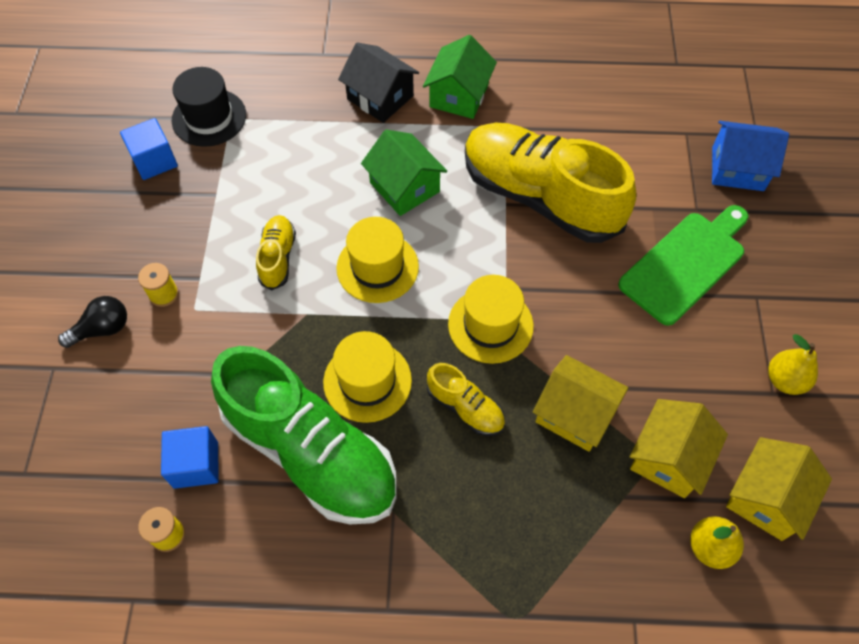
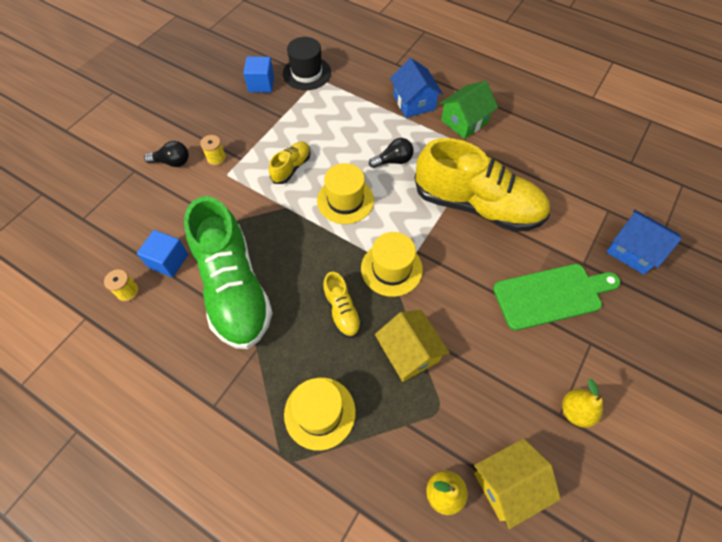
camera: 30 degrees right, 0 degrees up
yellow hat [323,331,412,423] -> yellow hat moved to [284,377,356,451]
black house [338,42,419,123] -> blue house [390,58,443,118]
green house [361,130,447,216] -> black light bulb [369,138,414,168]
yellow shoe [465,123,636,243] -> yellow shoe turned 135 degrees clockwise [415,138,550,232]
yellow house [630,399,728,498] -> none

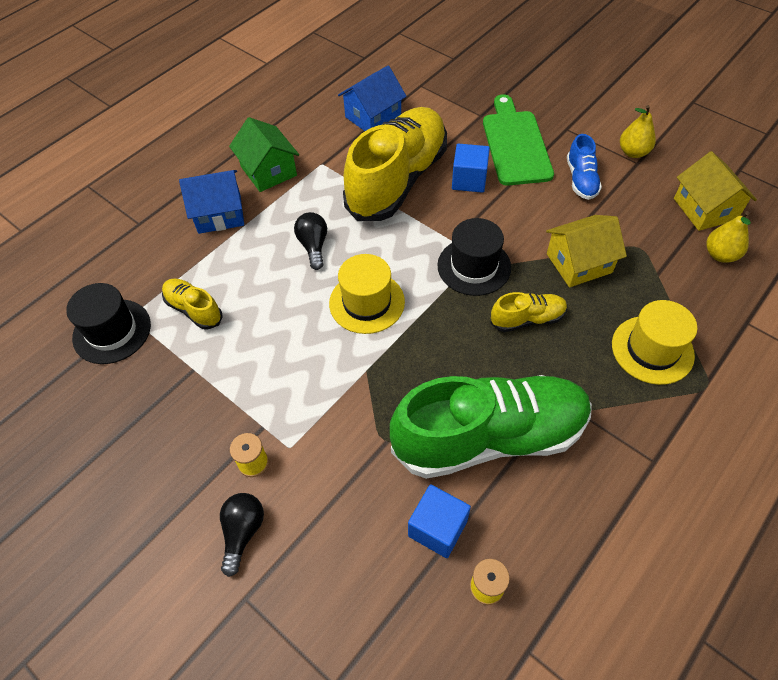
camera: 80 degrees left, 5 degrees down
blue cube [243,56,274,93] -> blue cube moved to [452,144,490,193]
yellow shoe [269,142,311,184] -> yellow shoe moved to [162,278,223,330]
yellow hat [361,232,423,297] -> black hat [437,218,511,296]
blue house [606,209,682,275] -> blue house moved to [338,66,407,131]
none -> blue shoe [567,134,602,200]

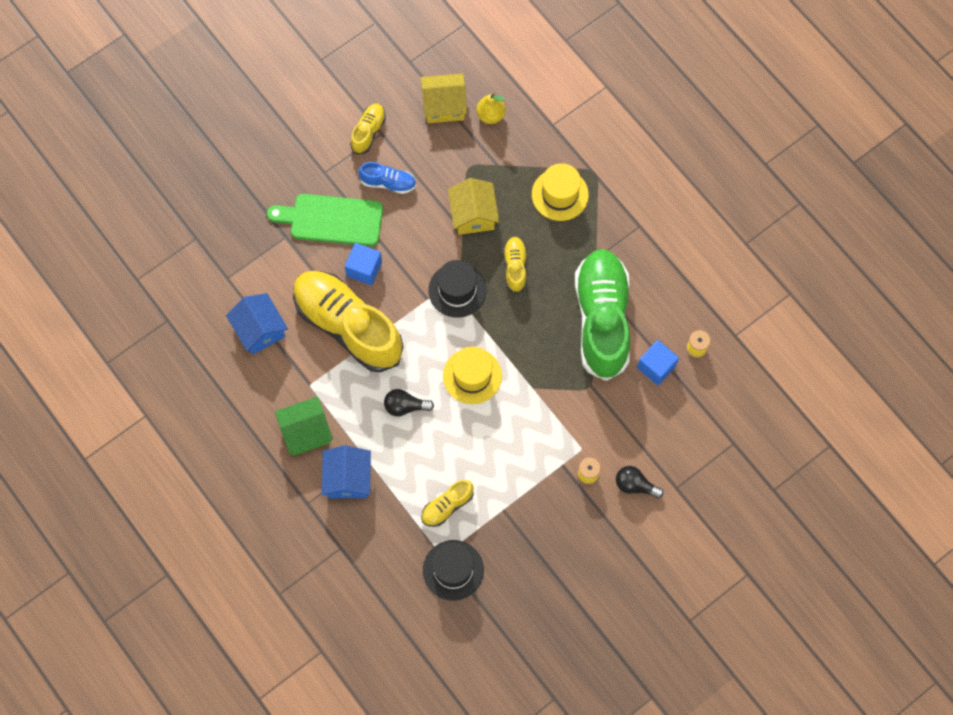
camera: 80 degrees left, 15 degrees up
yellow pear [620,105,656,158] -> yellow shoe [350,103,386,154]

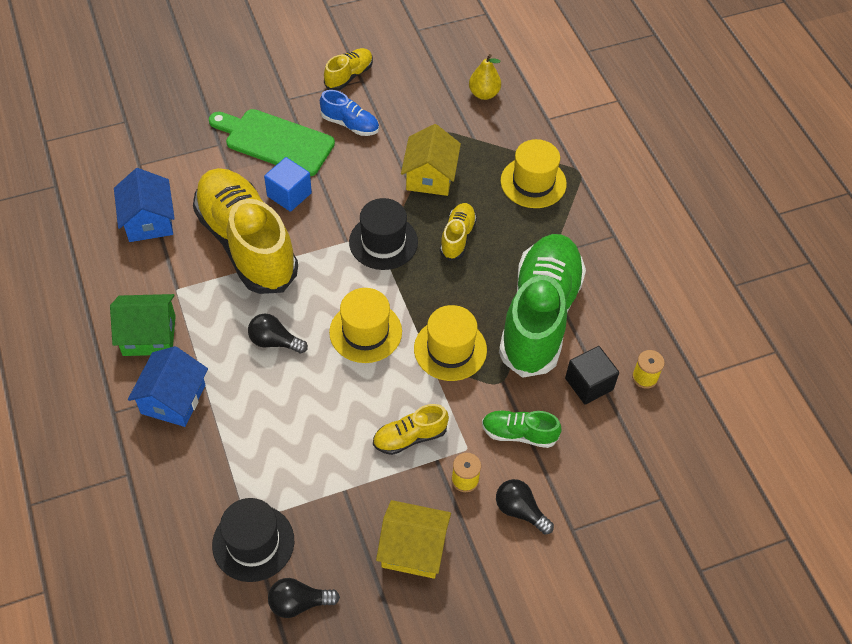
camera: 15 degrees right, 15 degrees down
yellow house [421,73,467,123] -> yellow house moved to [376,500,451,579]
yellow shoe [421,480,474,527] -> yellow shoe moved to [373,404,449,455]
blue cube [637,340,679,385] -> black cube [565,346,619,404]
none -> black light bulb [268,578,340,618]
none -> yellow hat [414,305,487,381]
none -> green shoe [482,411,562,448]

